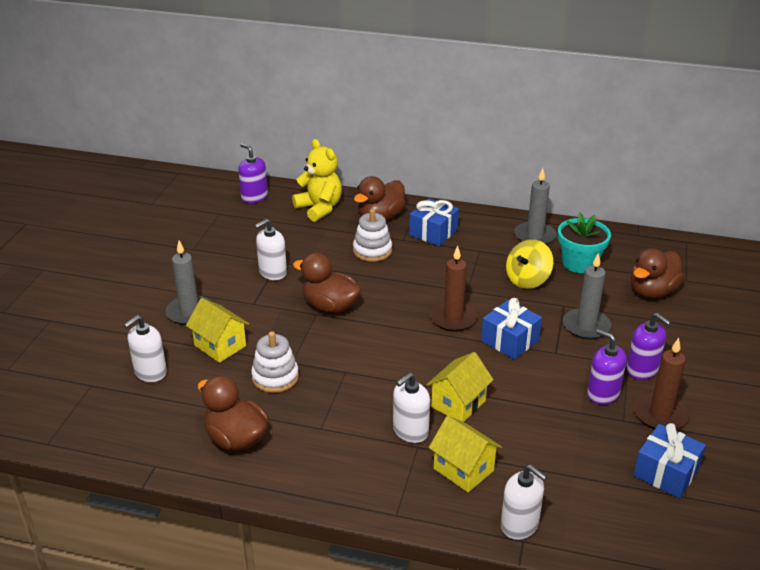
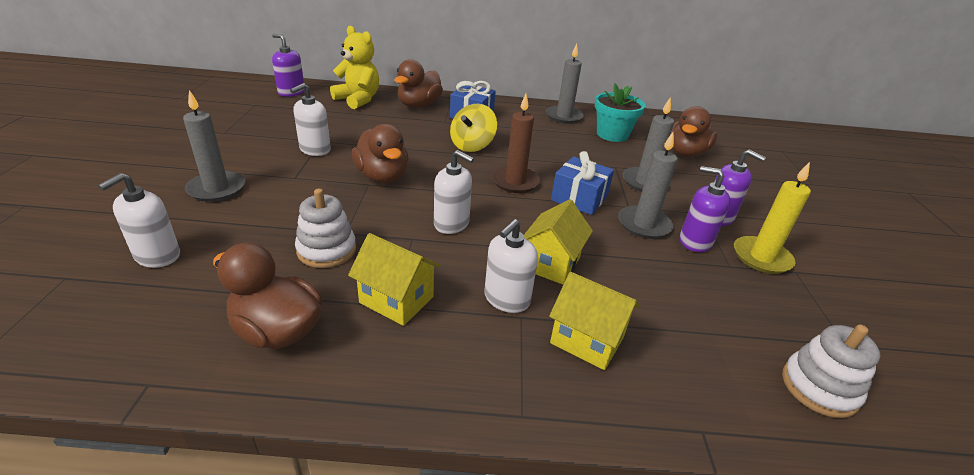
camera: 15 degrees left, 0 degrees up
yellow house [186,298,249,363] -> yellow house moved to [348,233,441,326]
brown duck [293,253,362,314] -> brown duck turned 135 degrees counterclockwise [352,124,409,183]
white stacking toy [353,209,392,262] -> white stacking toy moved to [782,325,880,418]
white soap dispenser [501,465,547,540] -> white soap dispenser moved to [434,150,474,234]
yellow spinning top [506,239,553,289] -> yellow spinning top moved to [450,104,497,152]
blue gift [633,423,706,498] -> none
brown candle [634,338,689,429] -> yellow candle [734,162,811,274]
none -> grey candle [618,132,678,239]

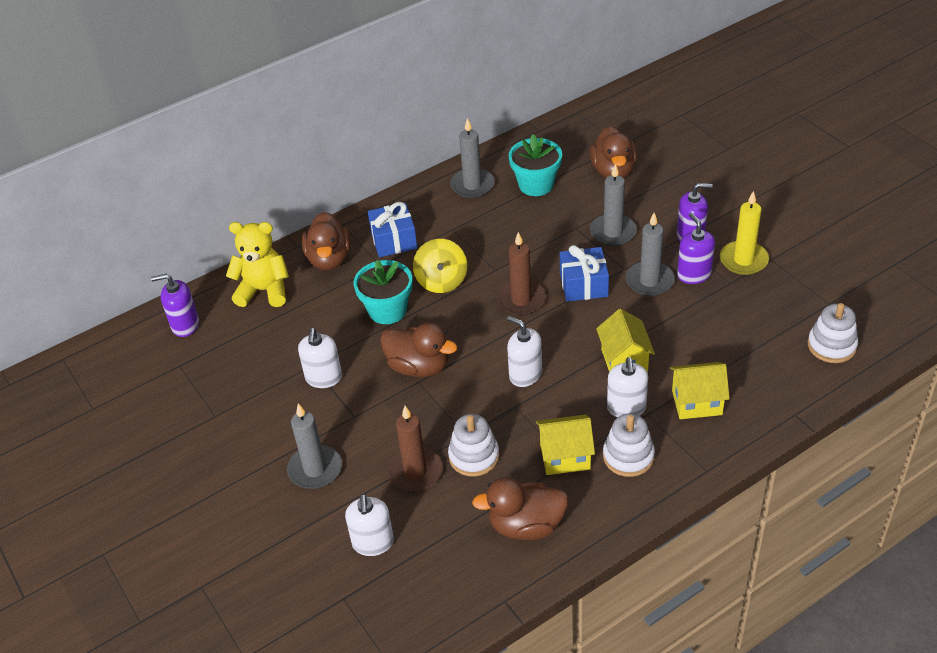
camera: 30 degrees left, 10 degrees up
white soap dispenser [434,150,474,234] -> white soap dispenser turned 135 degrees counterclockwise [507,316,542,387]
purple soap dispenser [680,166,730,252] -> purple soap dispenser turned 75 degrees clockwise [677,213,715,284]
none -> turquoise flower pot [353,260,412,324]
none -> brown candle [387,406,443,492]
none -> white stacking toy [603,414,655,477]

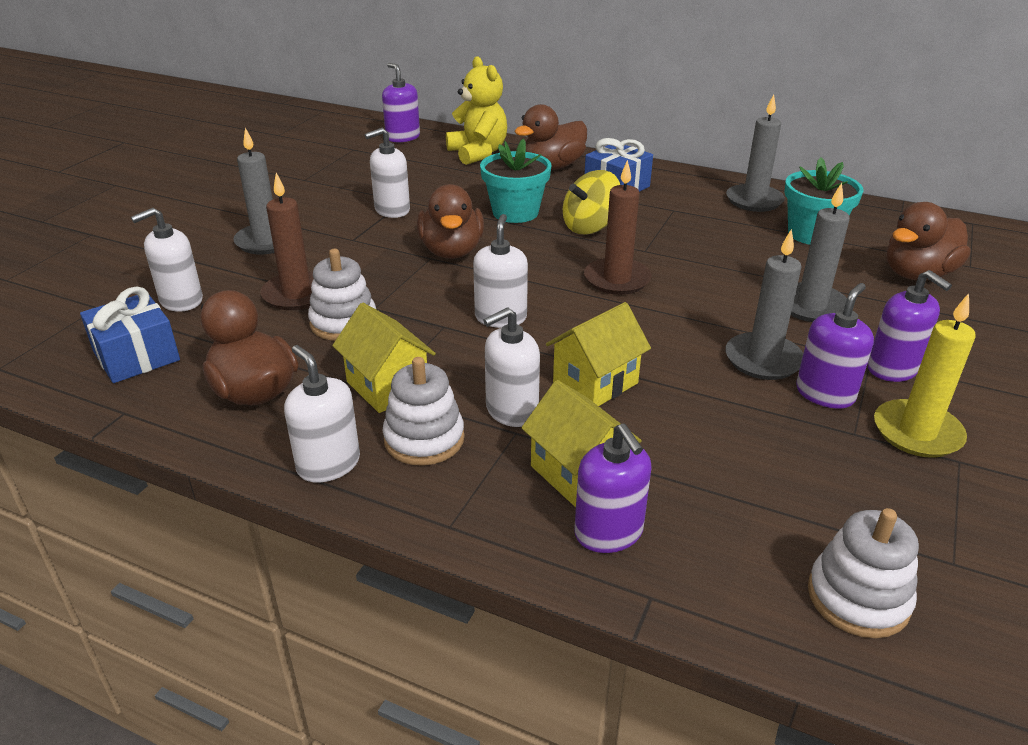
camera: 55 degrees right, 10 degrees down
blue gift [560,245,609,302] -> blue gift moved to [80,286,180,383]
none -> white soap dispenser [284,345,360,482]
none -> purple soap dispenser [574,424,652,553]

